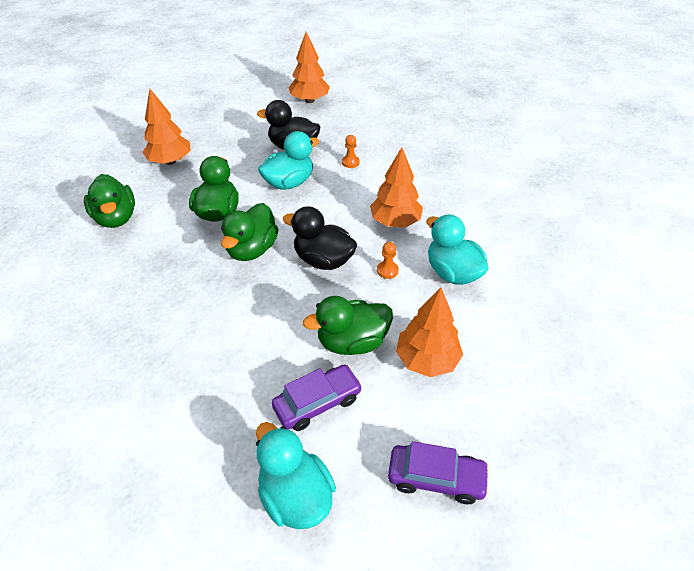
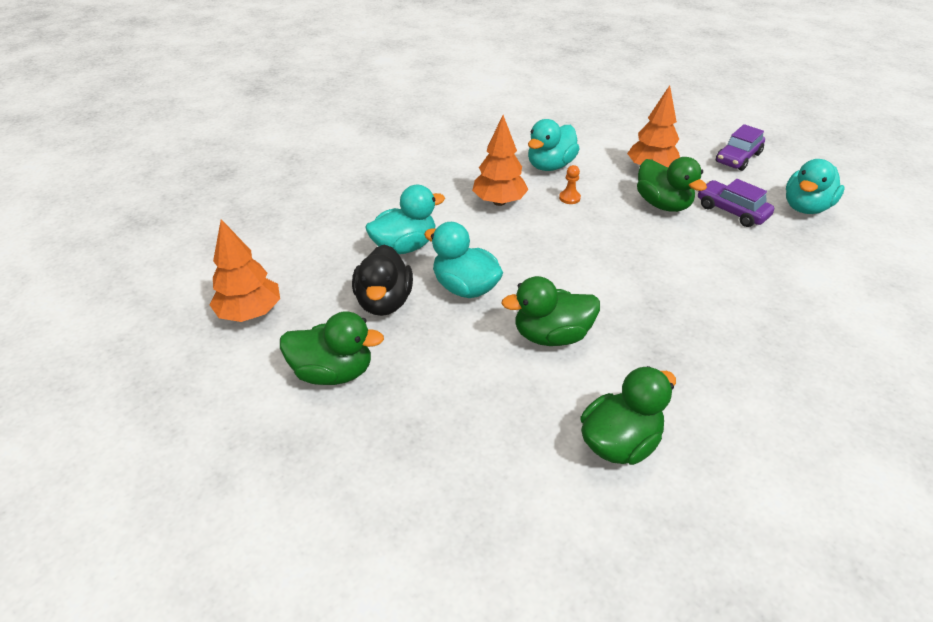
camera: 105 degrees left, 5 degrees down
orange tree [143,89,191,165] -> none
green duck [221,203,279,261] -> green duck moved to [280,311,384,385]
black duck [283,206,357,270] -> none
orange pawn [342,135,360,168] -> turquoise duck [365,185,445,254]
purple car [388,441,490,504] -> purple car turned 135 degrees counterclockwise [716,124,765,171]

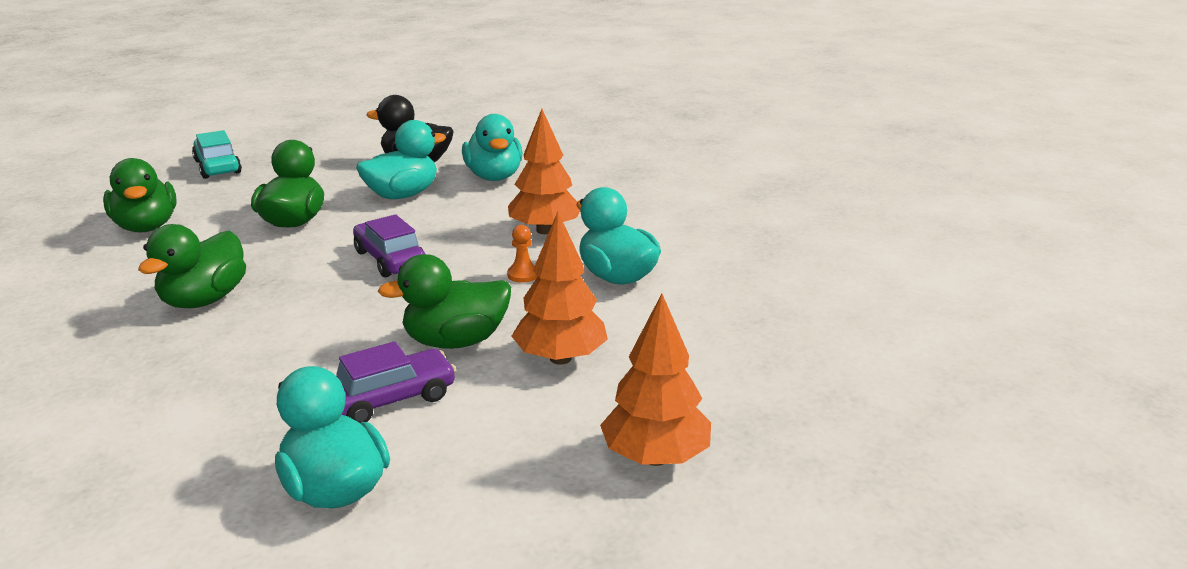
camera: 105 degrees right, 15 degrees down
orange tree [210,219,280,322] -> orange tree moved to [600,294,711,466]
green duck [280,311,384,385] -> green duck moved to [138,224,246,308]
purple car [716,124,765,171] -> purple car moved to [353,214,425,277]
none -> turquoise car [192,130,242,179]

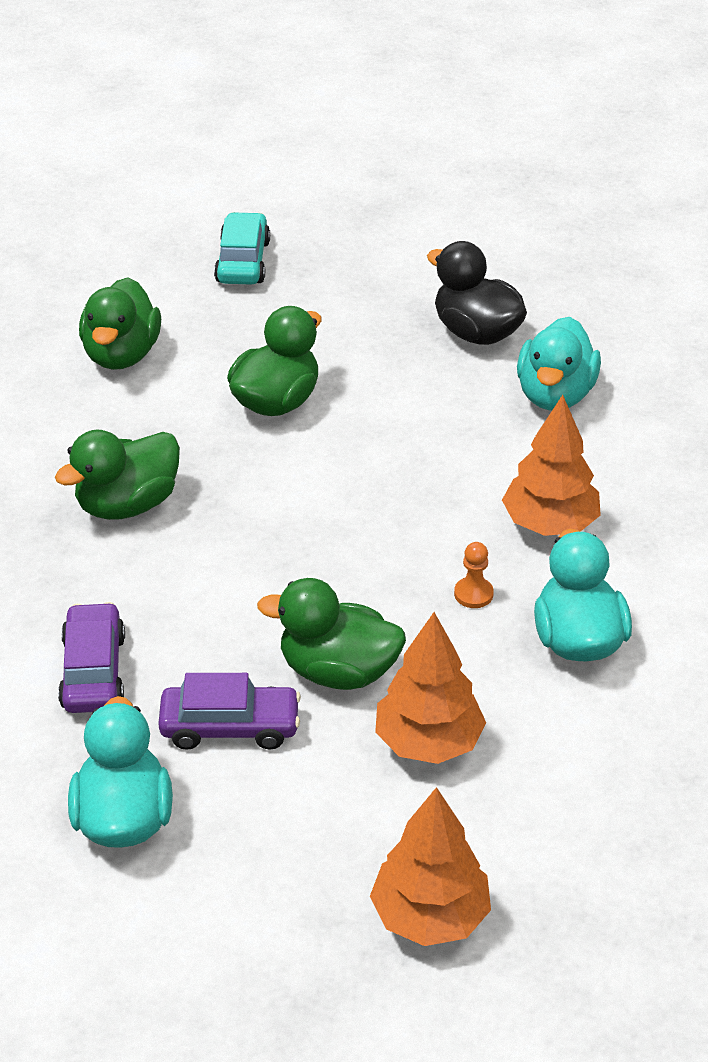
camera: 30 degrees right, 15 degrees up
purple car [353,214,425,277] -> purple car moved to [58,602,125,713]
turquoise duck [356,120,446,199] -> none

